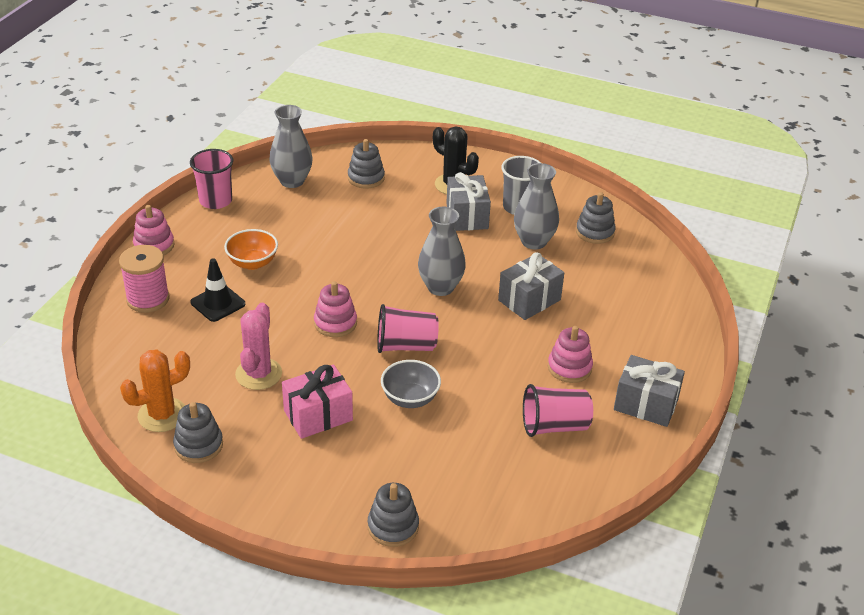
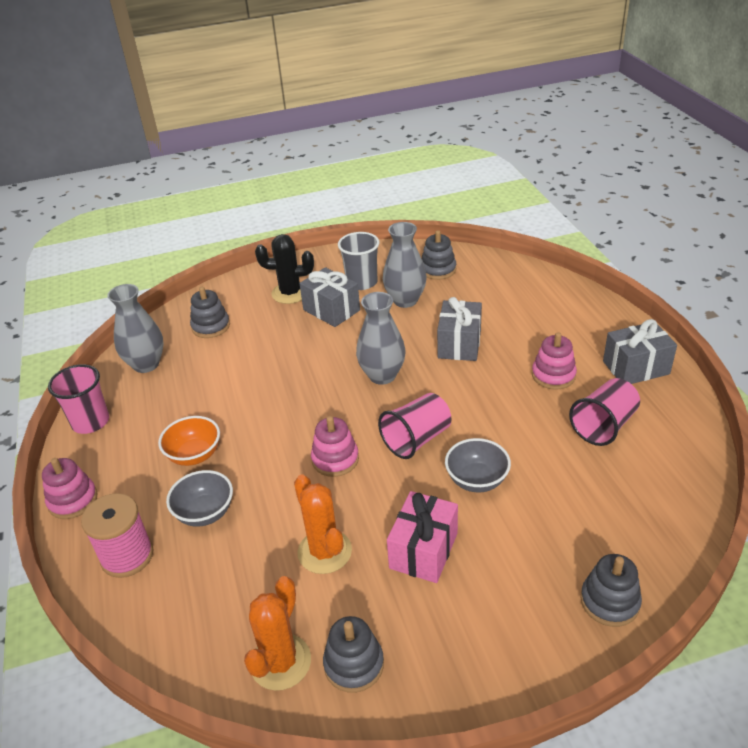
camera: 35 degrees left, 0 degrees up
black traffic cone [190,258,245,322] -> grey bowl [166,470,233,527]
pink cactus [235,303,282,390] -> orange cactus [294,475,352,574]

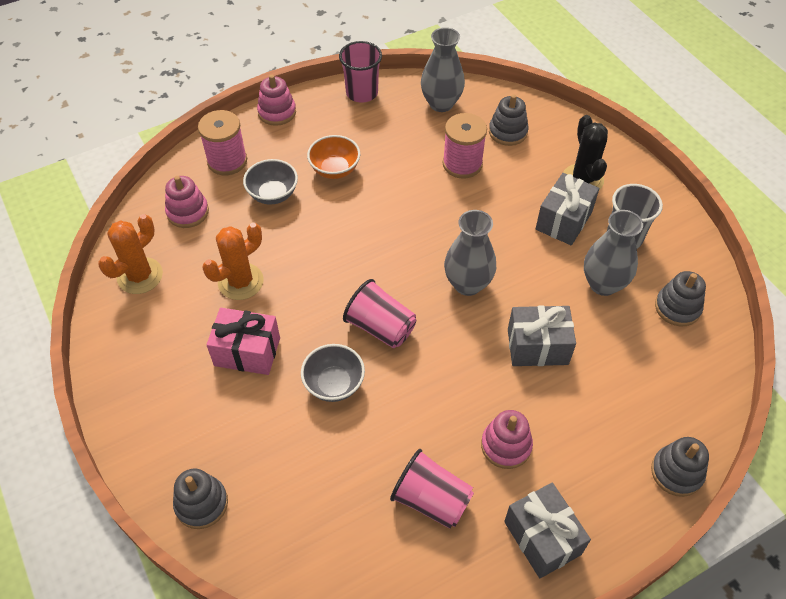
camera: 75 degrees right, 15 degrees up
orange cactus [244,576,311,691] -> orange cactus turned 60 degrees counterclockwise [98,214,163,294]
pink stacking toy [311,416,359,477] -> pink stacking toy moved to [165,176,209,228]
grey stacking toy [323,616,384,693] -> grey stacking toy moved to [651,437,709,497]
none -> pink spool [443,113,487,179]

